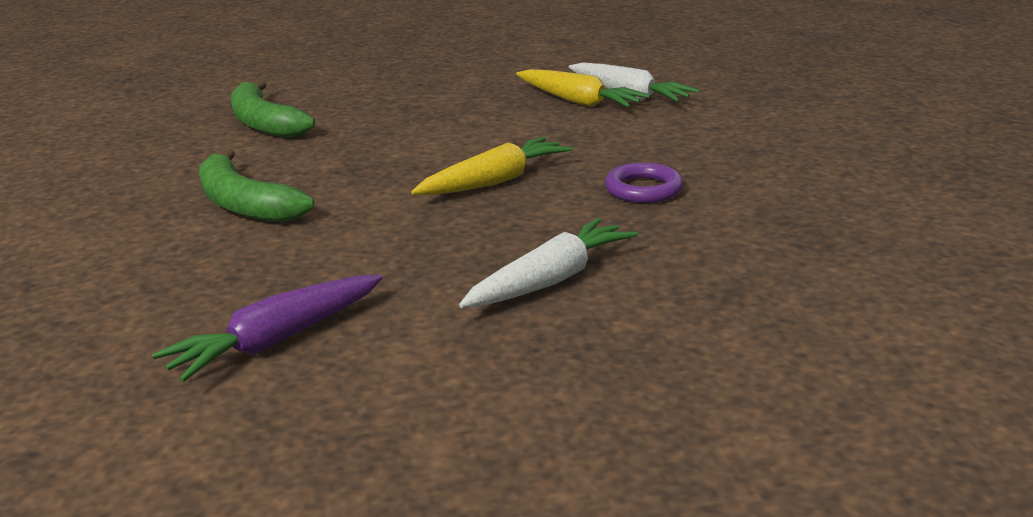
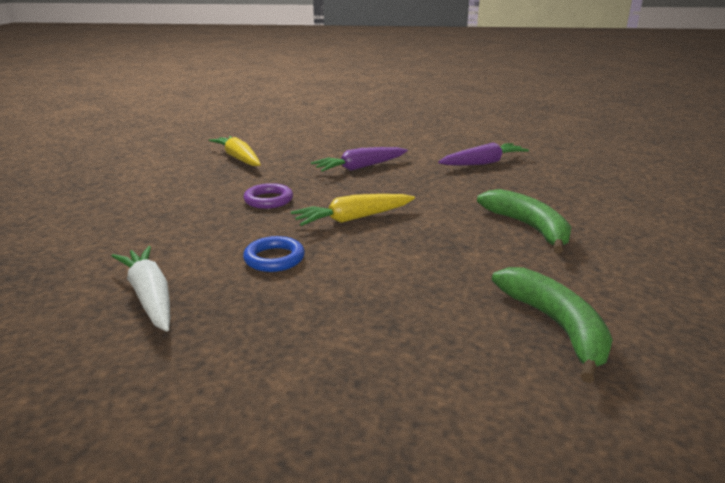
camera: 165 degrees left, 0 degrees up
white carrot [459,218,638,308] -> purple carrot [311,147,408,172]
yellow carrot [516,69,650,108] -> yellow carrot moved to [209,136,261,166]
none -> blue ring [243,236,305,272]

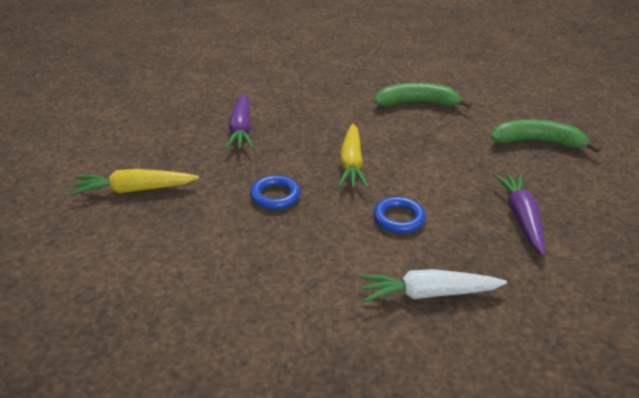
camera: 65 degrees left, 10 degrees up
purple ring [243,183,293,209] -> blue ring [250,175,300,209]
purple carrot [438,142,529,166] -> purple carrot moved to [493,174,545,256]

